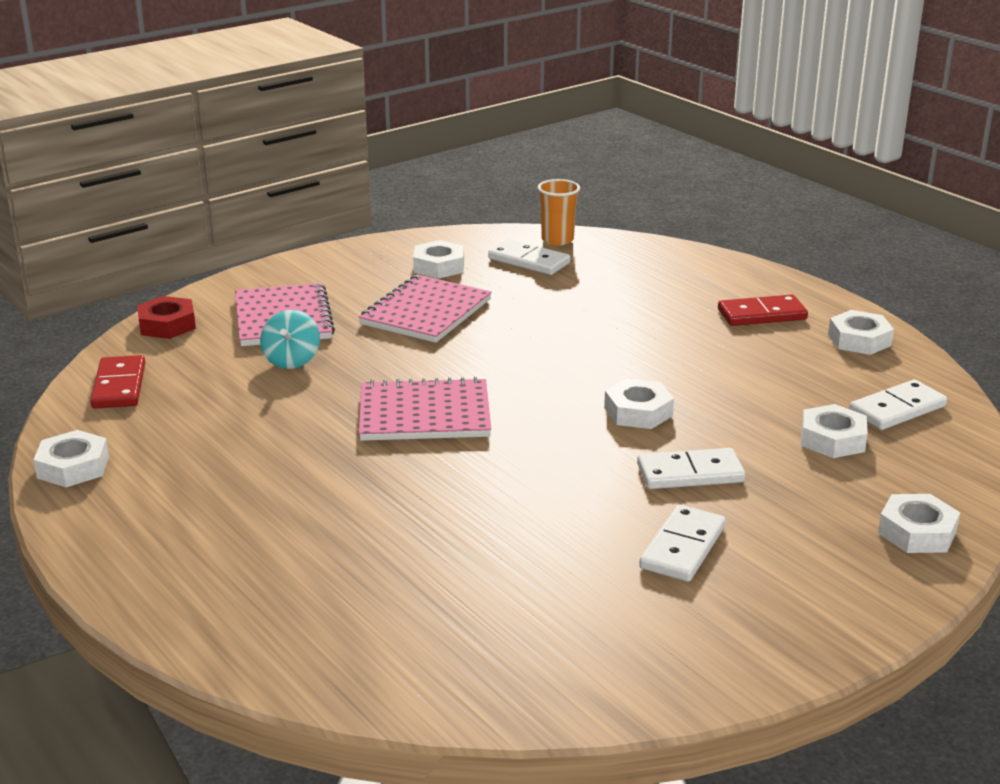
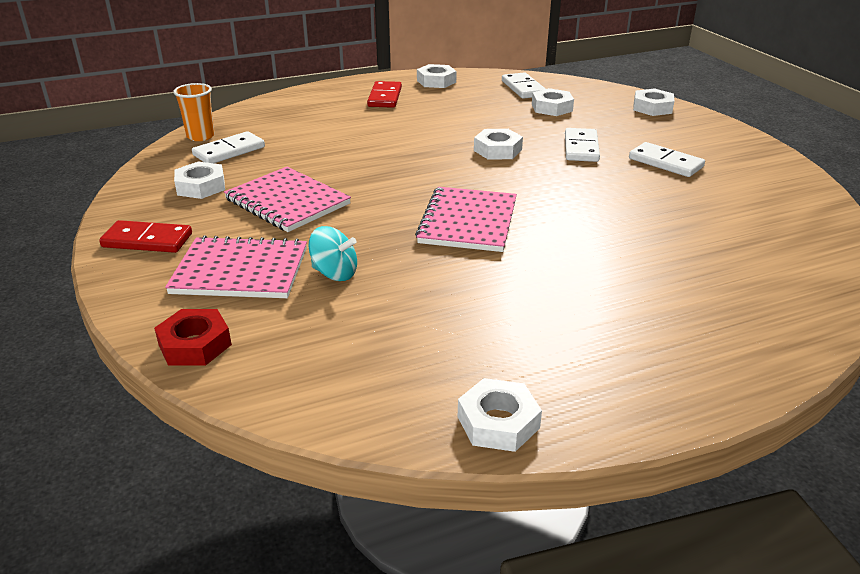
camera: 75 degrees left, 5 degrees up
red domino [90,355,145,409] -> red domino moved to [99,220,192,253]

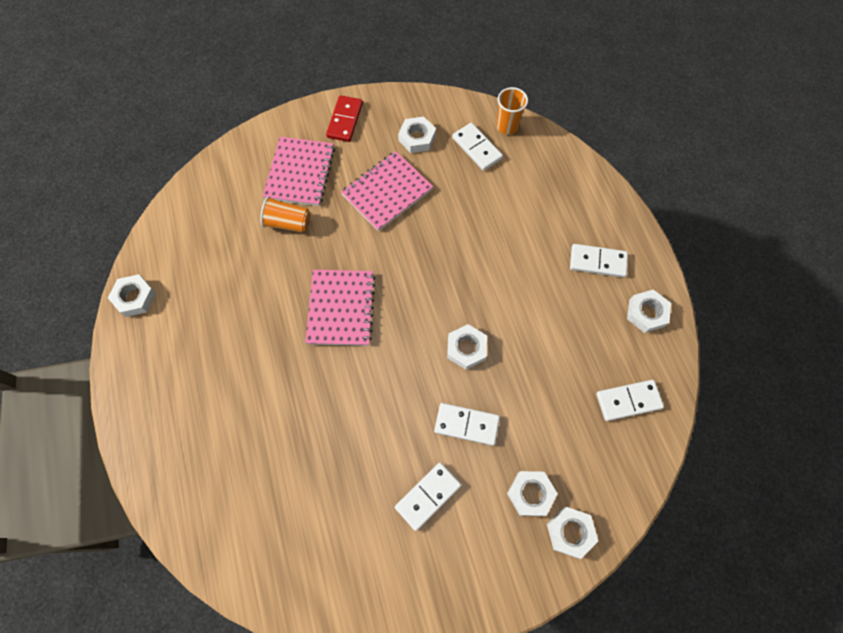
camera: 95 degrees right, 35 degrees up
red nut [154,309,232,366] -> none
turquoise spinning top [309,226,357,281] -> orange cup [260,196,310,233]
red domino [367,81,402,108] -> white domino [570,244,628,278]
pink notebook [415,187,517,252] -> pink notebook turned 75 degrees clockwise [305,270,375,346]
white nut [532,88,574,116] -> white nut moved to [507,471,558,516]

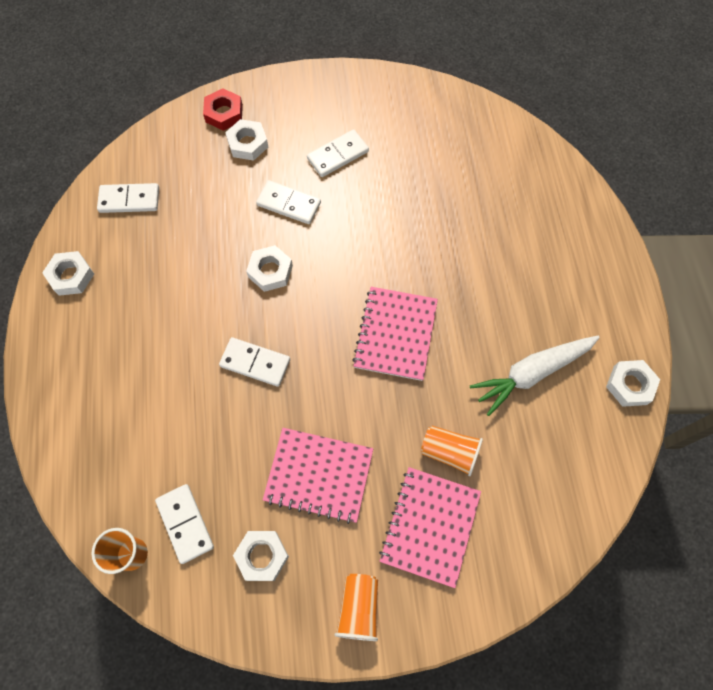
camera: 170 degrees left, 0 degrees up
red domino [326,95,363,142] -> orange cup [334,574,378,641]
pink notebook [341,151,433,231] -> pink notebook turned 45 degrees clockwise [263,428,373,524]
white nut [547,507,598,559] -> red nut [203,88,243,131]
white domino [570,244,628,278] -> white domino moved to [219,337,290,387]
none -> white carrot [470,336,600,416]

